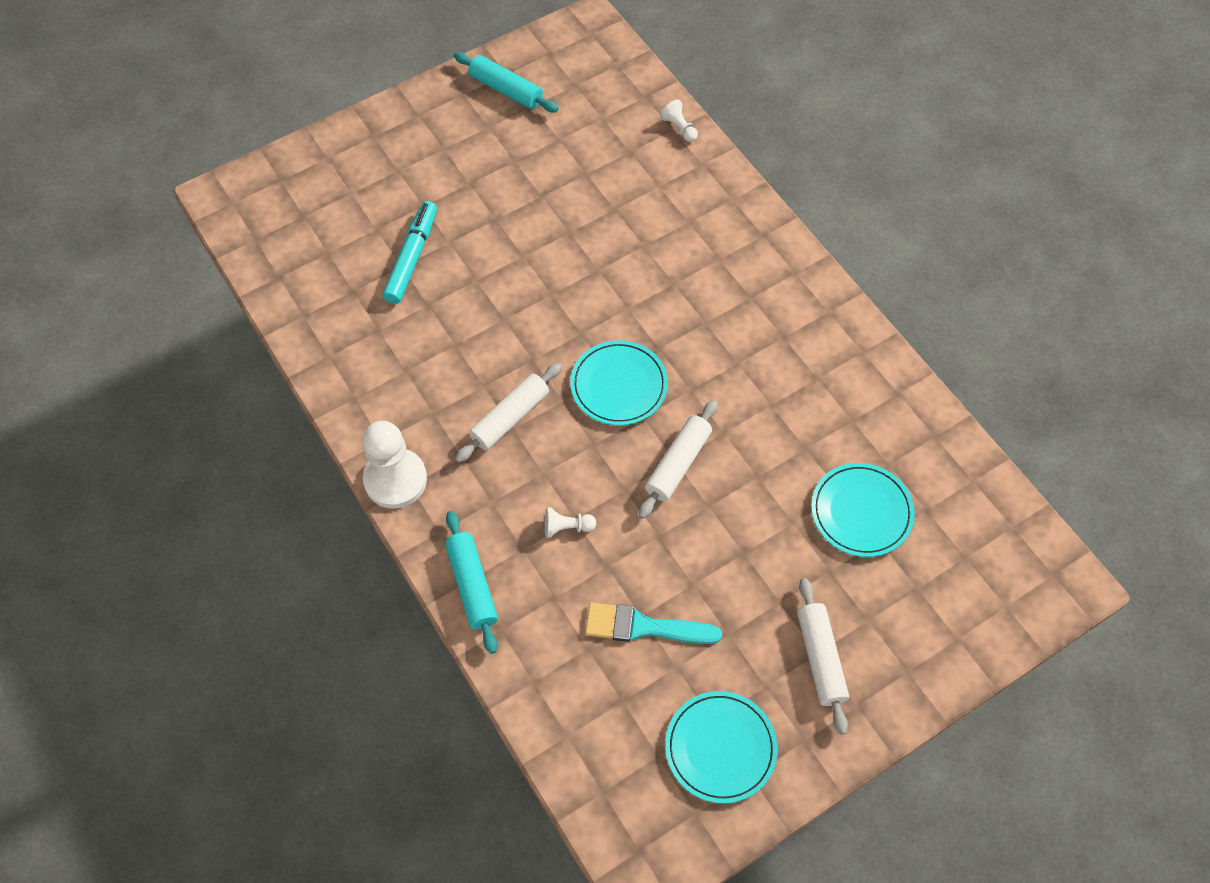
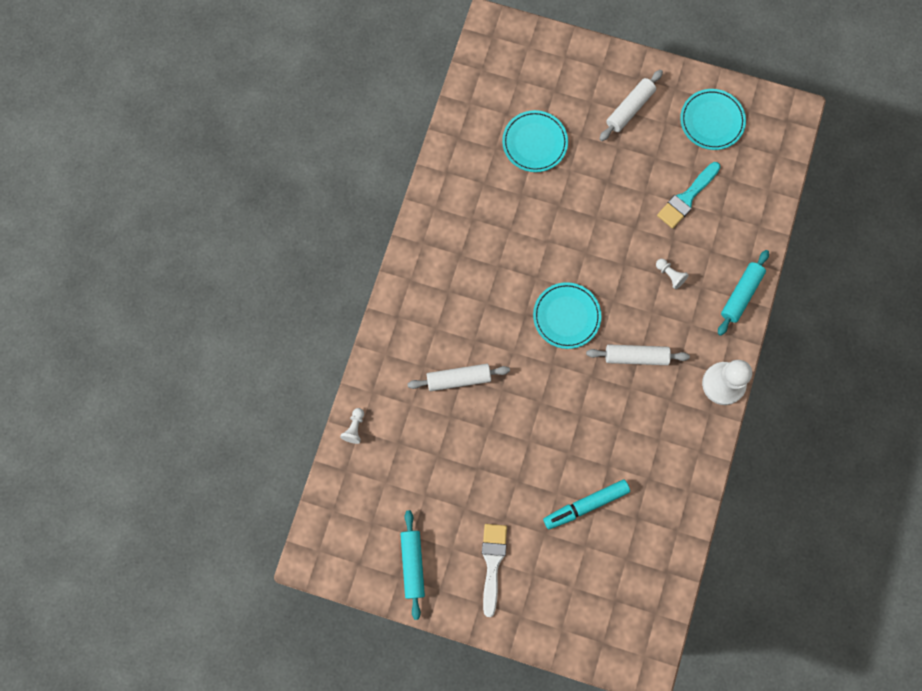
camera: 130 degrees left, 15 degrees up
turquoise brush [585,602,722,644] -> turquoise brush turned 75 degrees clockwise [657,162,721,229]
white rolling pin [639,400,718,519] -> white rolling pin moved to [407,364,510,391]
none -> white brush [482,524,507,617]

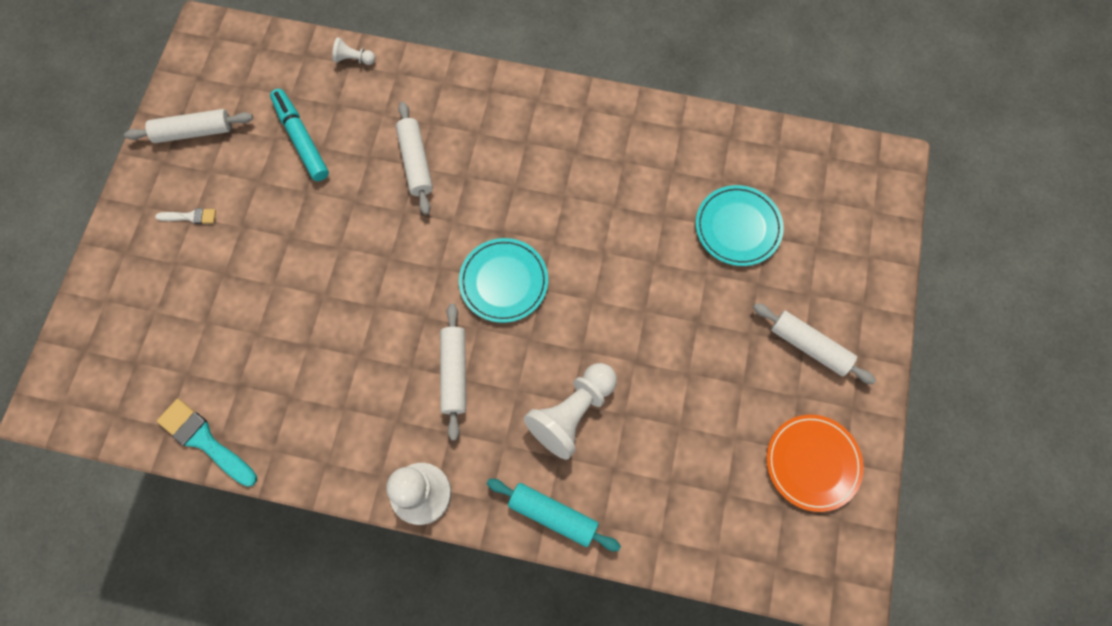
camera: 85 degrees right, 5 degrees down
turquoise rolling pin [400,510,425,620] -> white rolling pin [124,109,253,143]
white brush [482,524,507,617] -> white brush [155,208,216,224], size x0.54
turquoise marker [543,480,630,529] -> turquoise marker moved to [270,89,329,181]
white pawn [656,259,689,289] -> white pawn [524,363,617,460], size x2.13
turquoise brush [657,162,721,229] -> turquoise brush moved to [157,399,257,487]
turquoise plate [680,89,746,150] -> orange plate [767,415,864,512]

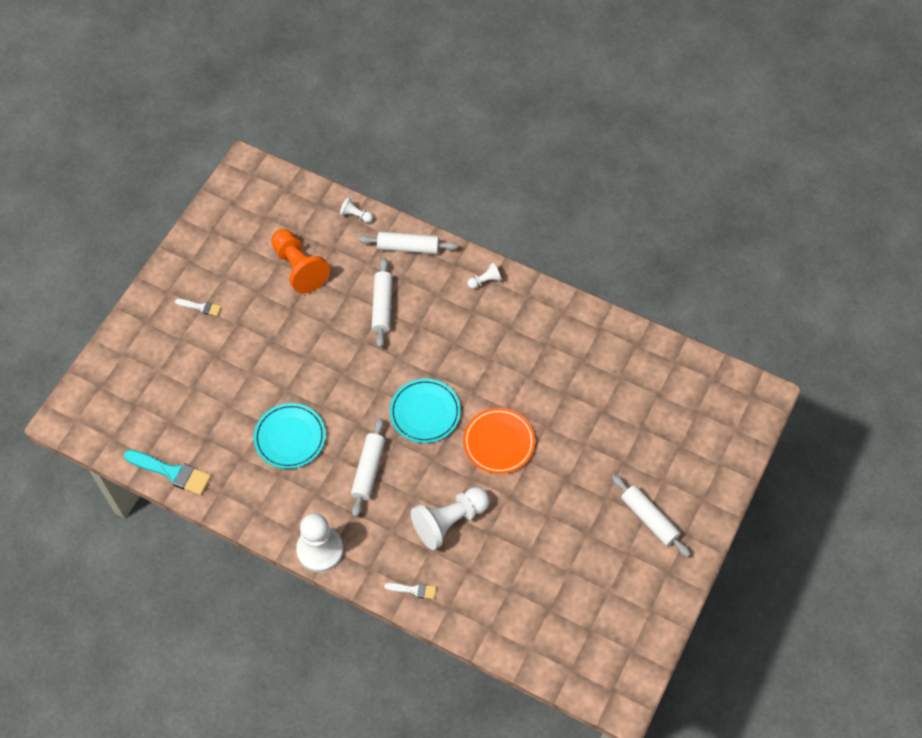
camera: 15 degrees right, 10 degrees down
white rolling pin [124,109,253,143] -> white rolling pin moved to [358,232,458,254]
turquoise brush [157,399,257,487] -> turquoise brush turned 150 degrees clockwise [124,450,211,495]
turquoise marker [270,89,329,181] -> orange pawn [271,229,330,293]
turquoise rolling pin [487,479,621,551] -> white brush [384,583,436,599]
turquoise plate [696,185,784,266] -> turquoise plate moved to [254,403,326,469]
orange plate [767,415,864,512] -> orange plate moved to [463,408,535,474]
none -> white pawn [467,263,502,289]

